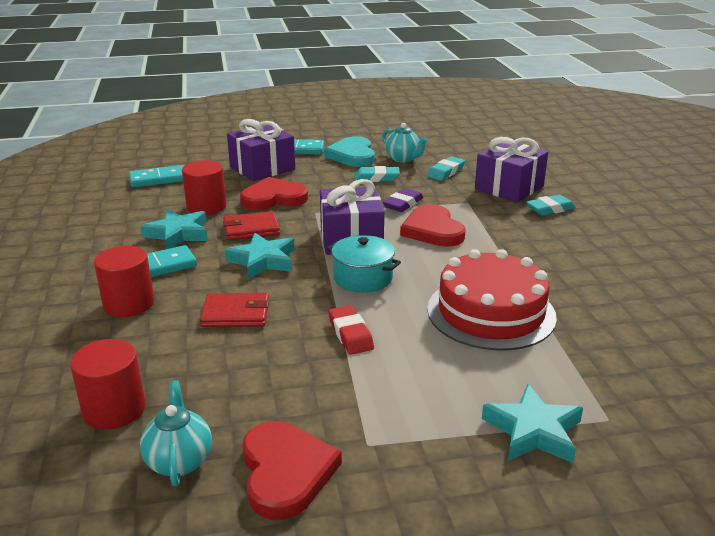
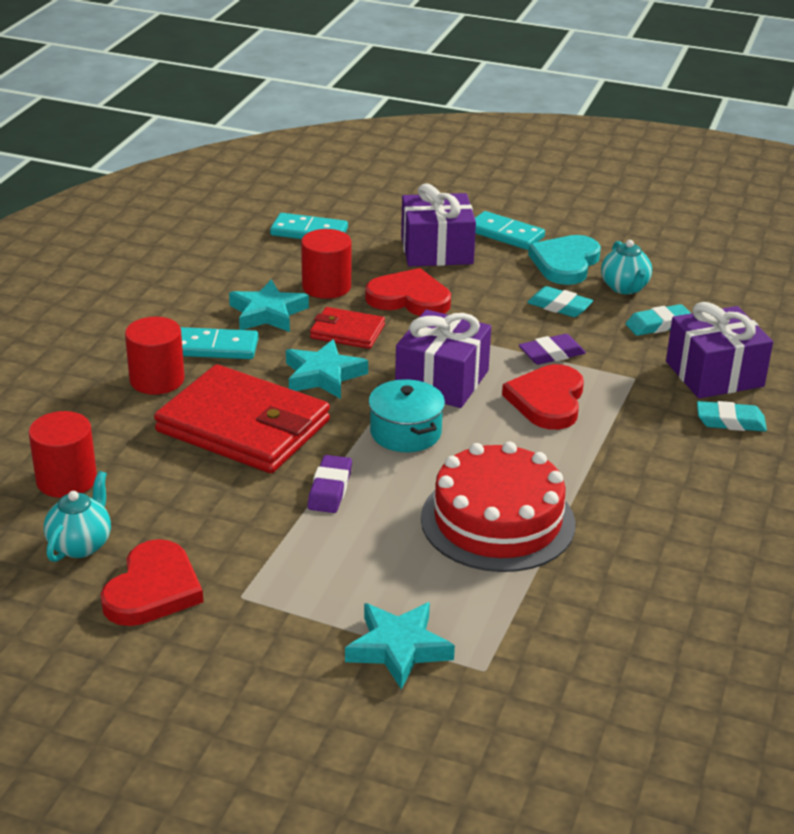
camera: 30 degrees right, 5 degrees up
red wallet [200,293,269,327] -> red wallet [154,364,330,473], size x2.01
red eraser [328,305,374,355] -> purple eraser [308,455,352,513]

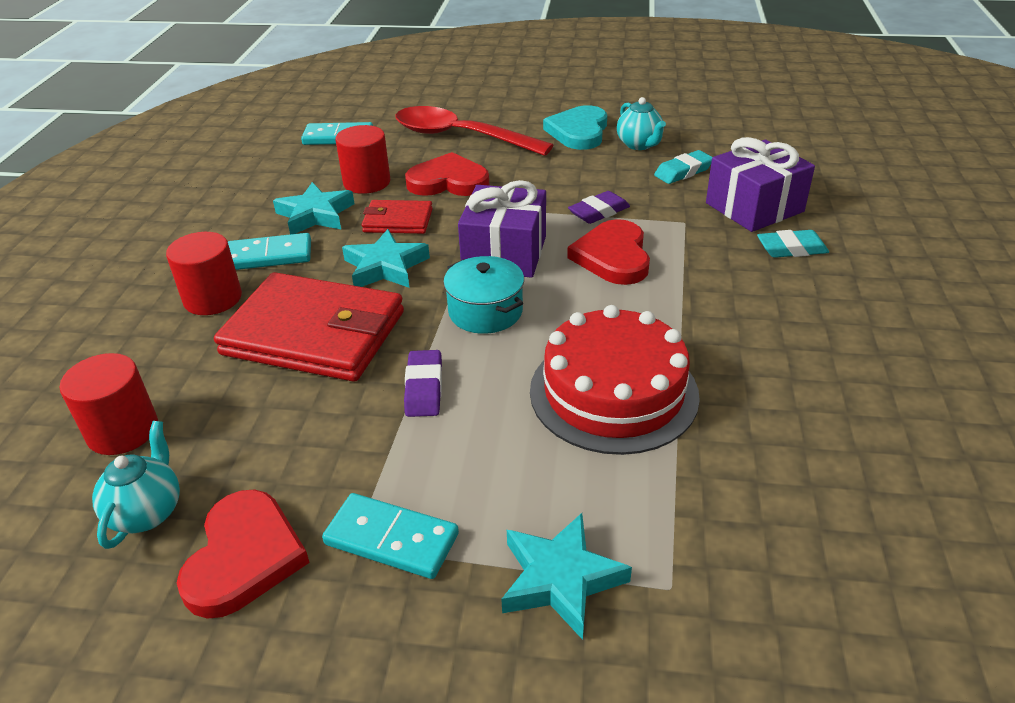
camera: 10 degrees left, 5 degrees up
purple gift [401,183,476,267] -> red spoon [395,106,553,156]
turquoise domino [475,211,545,250] -> turquoise domino moved to [322,493,459,579]
turquoise eraser [527,286,593,317] -> none

